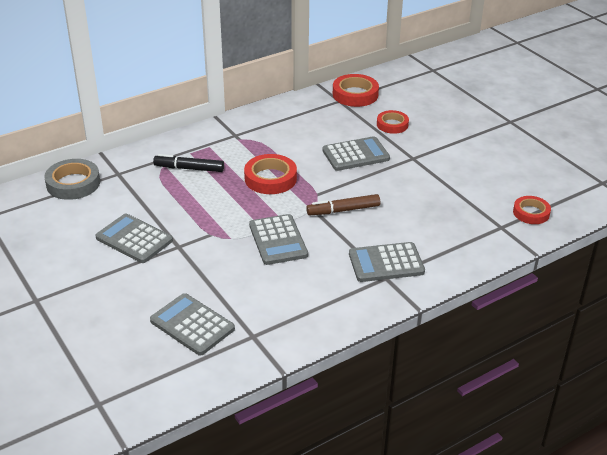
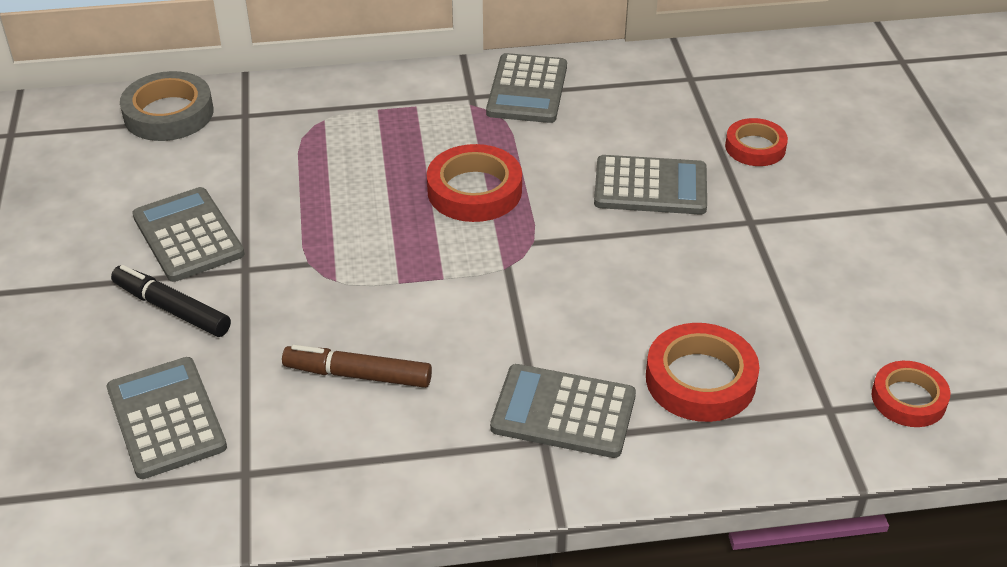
camera: 25 degrees right, 5 degrees up
black marker [153,154,224,172] -> black marker moved to [111,265,231,337]
grey calculator [249,214,308,265] -> grey calculator moved to [486,53,567,123]
brown marker [306,194,380,215] -> brown marker moved to [282,345,432,388]
red tape [333,74,379,107] -> red tape moved to [646,323,759,422]

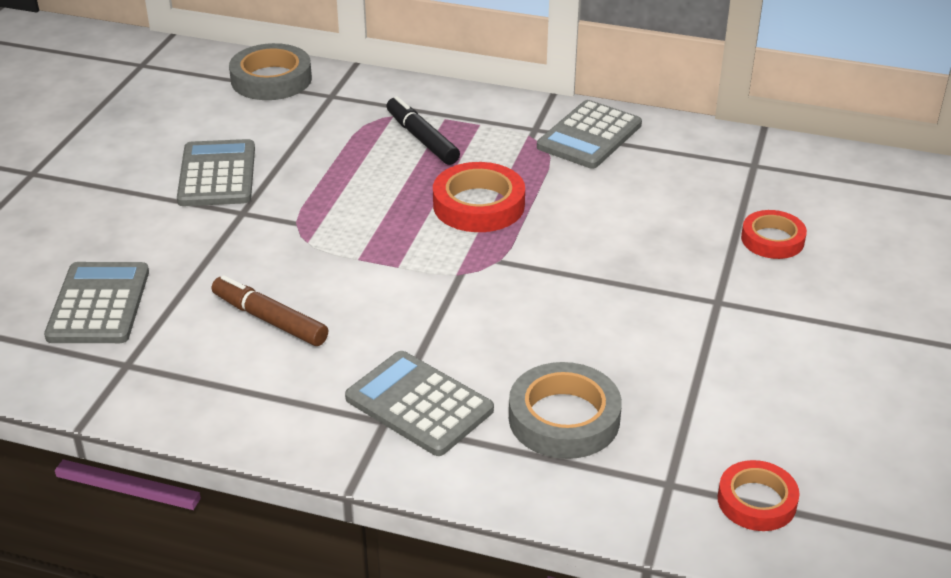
camera: 25 degrees right, 5 degrees down
black marker [111,265,231,337] -> black marker moved to [386,96,460,165]
grey calculator [594,155,707,215] -> none
red tape [646,323,759,422] -> grey tape [509,362,622,459]

